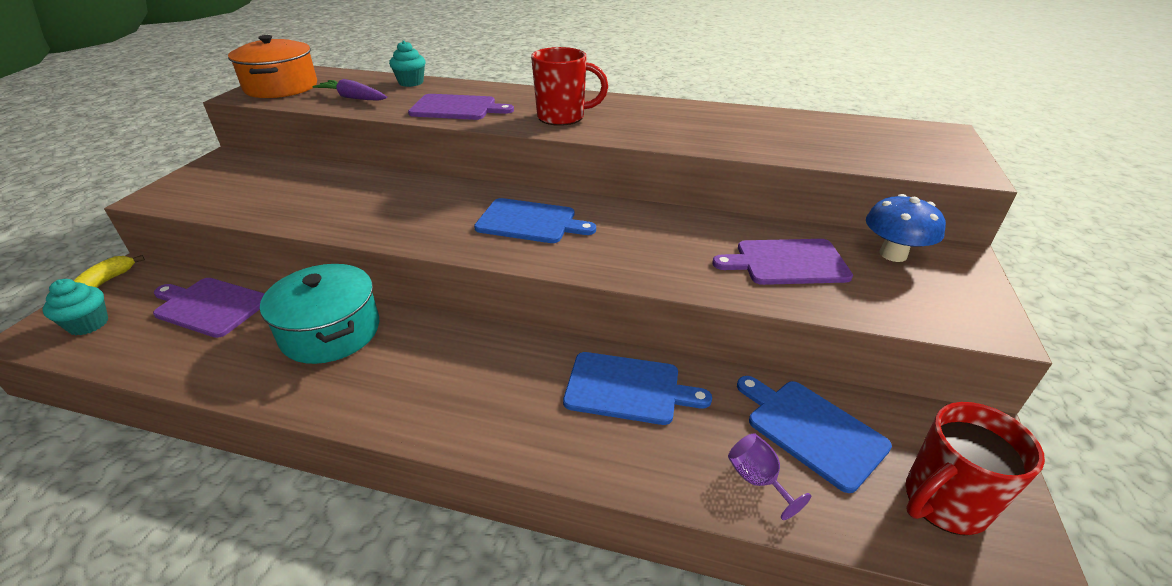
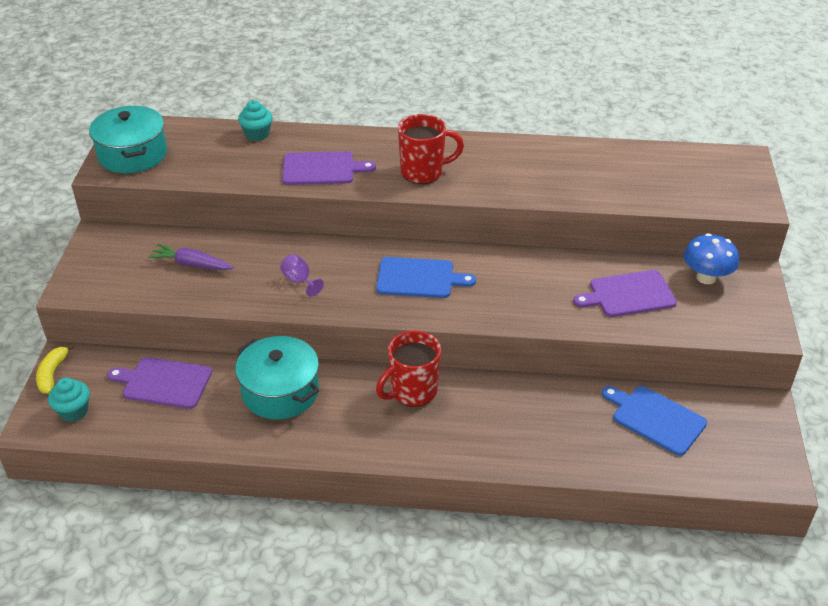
camera: 10 degrees left, 5 degrees up
orange pot [228,35,317,98] -> turquoise pot [89,106,167,174]
purple carrot [312,79,387,101] -> purple carrot moved to [148,244,234,270]
blue cutting board [563,352,712,425] -> none
purple goblet [728,433,811,520] -> purple goblet moved to [280,254,324,297]
red mug [906,402,1045,535] -> red mug moved to [376,331,441,407]

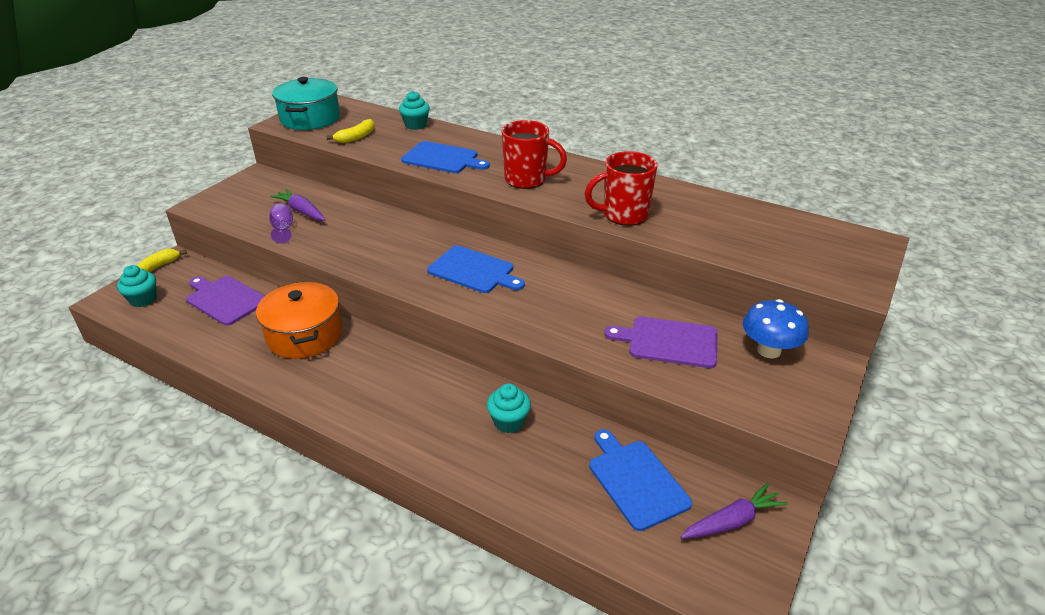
camera: 25 degrees right, 5 degrees down
turquoise pot [235,336,319,420] -> orange pot [256,282,342,359]
purple goblet [280,254,324,297] -> purple goblet moved to [269,204,293,243]
purple cutting board [282,151,376,185] -> blue cutting board [401,141,490,173]
red mug [376,331,441,407] -> red mug moved to [584,151,658,226]
none -> yellow banana [326,119,375,143]
none -> turquoise cupcake [487,383,531,433]
none -> purple carrot [681,483,788,539]

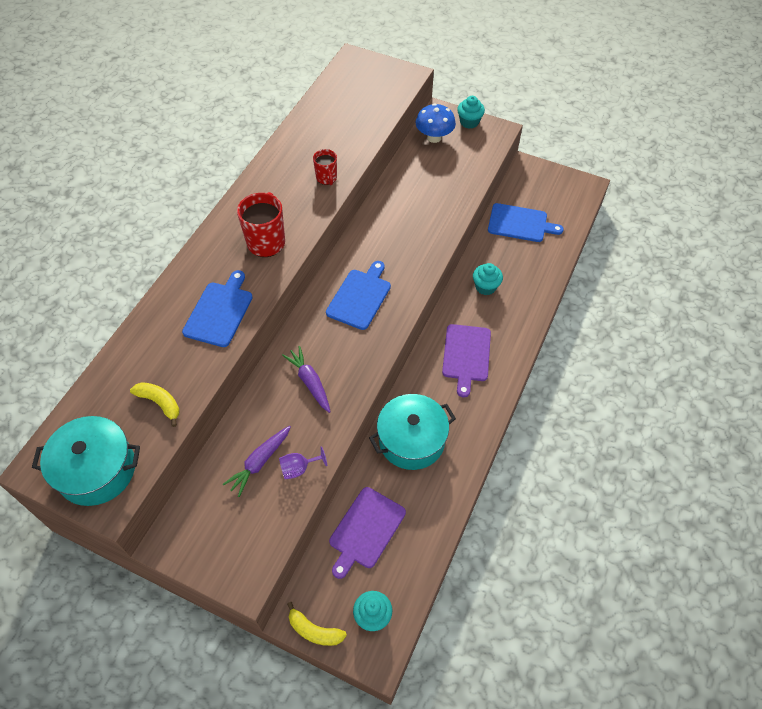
camera: 95 degrees left, 20 degrees up
orange pot [256,282,342,359] -> turquoise pot [369,394,456,470]
turquoise cupcake [399,91,430,130] -> turquoise cupcake moved to [457,96,485,129]
red mug [584,151,658,226] -> red mug [313,149,337,185], size x0.58
blue cutting board [589,429,692,531] -> blue cutting board turned 135 degrees counterclockwise [488,203,564,242]
purple cutting board [604,317,717,368] -> purple cutting board moved to [442,324,491,397]
purple carrot [681,483,788,539] -> purple carrot moved to [282,346,331,413]

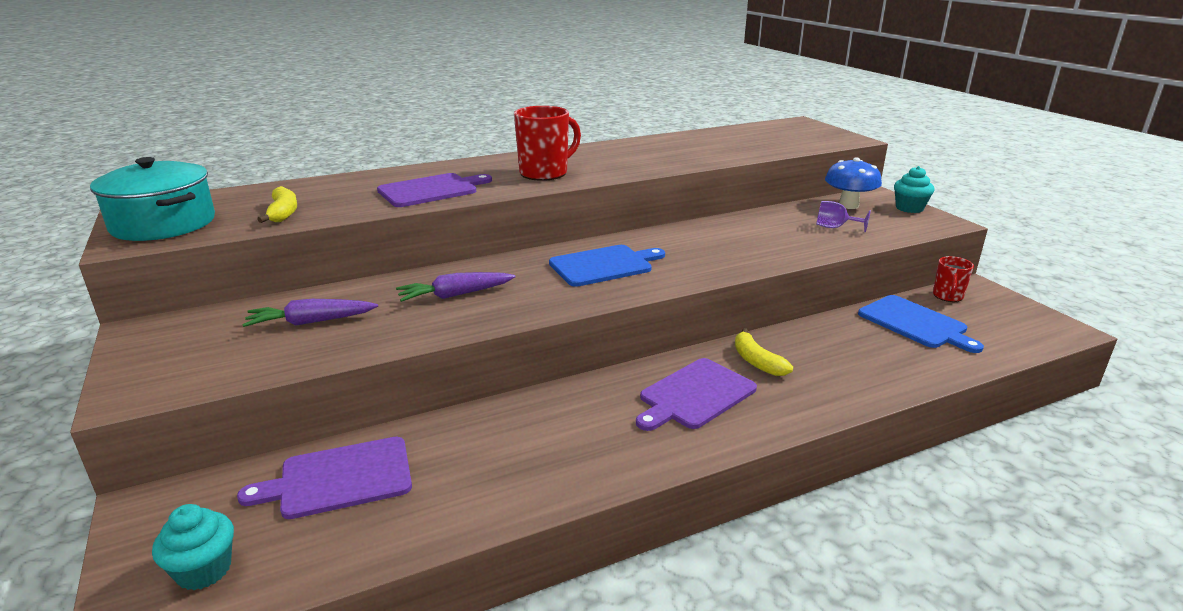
camera: 40 degrees right, 30 degrees down
blue cutting board [182,270,253,347] -> purple cutting board [377,173,492,207]
purple goblet [279,446,327,479] -> purple goblet moved to [816,201,871,232]
purple carrot [282,346,331,413] -> purple carrot turned 120 degrees counterclockwise [396,272,516,302]
yellow banana [287,602,347,646] -> yellow banana moved to [735,328,793,376]
red mug [313,149,337,185] -> red mug moved to [933,256,974,302]
turquoise pot [369,394,456,470] -> none
turquoise cupcake [473,263,503,295] -> none

